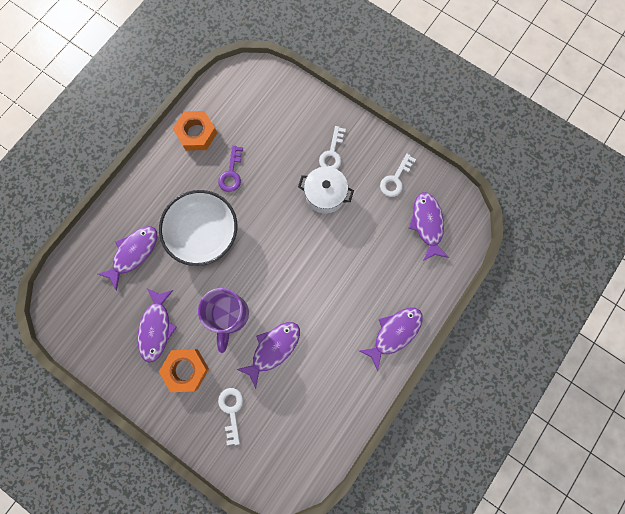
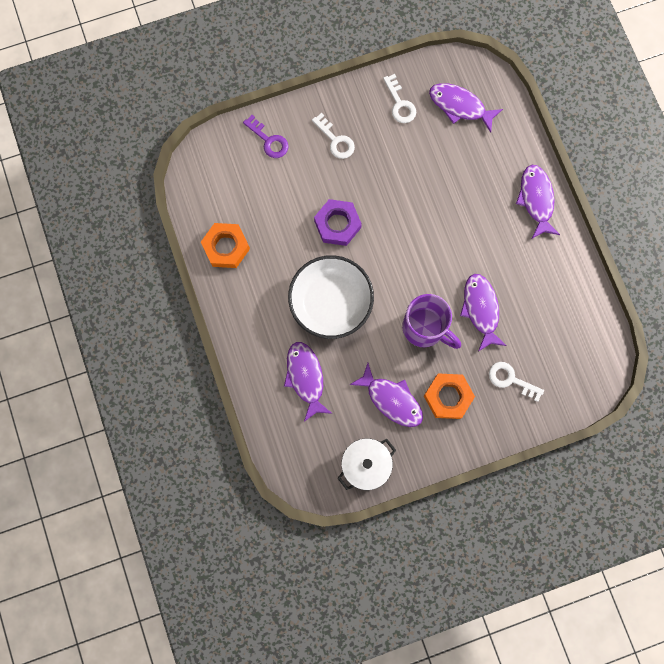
camera: 55 degrees left, 0 degrees up
purple key [218,145,243,192] -> purple key moved to [243,115,289,158]
white pot [298,167,354,214] -> white pot moved to [337,438,396,490]
none -> purple nut [314,199,362,246]

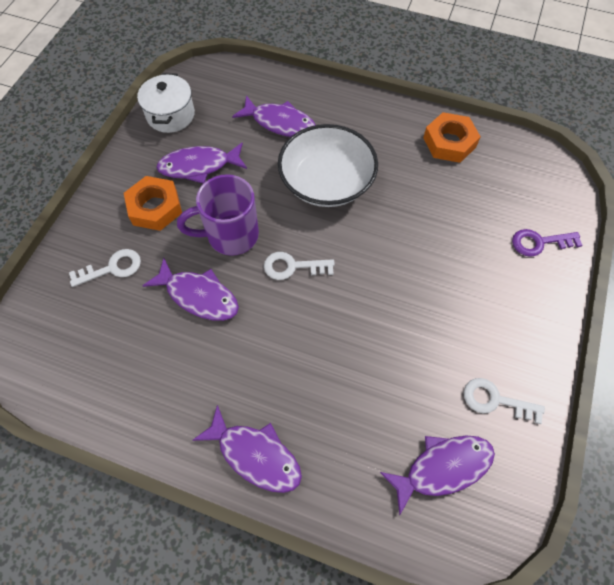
camera: 130 degrees right, 15 degrees down
white key [312,113,355,159] -> white key moved to [264,252,335,280]
purple nut [314,199,362,246] -> none

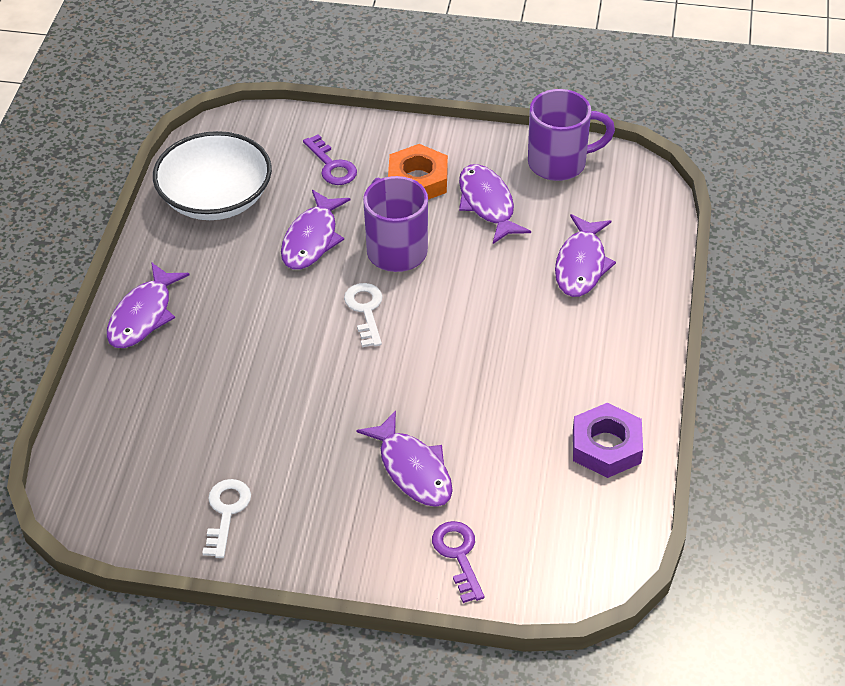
camera: 80 degrees right, 15 degrees down
white key [69,249,141,287] -> purple key [303,134,357,185]
white pot [137,73,195,133] -> purple mug [528,89,615,181]
white bowl [278,124,378,207] -> white bowl moved to [153,131,272,220]
purple fish [380,435,495,515] -> purple fish moved to [357,410,453,507]
orange nut [423,112,481,163] -> purple nut [573,403,643,478]

